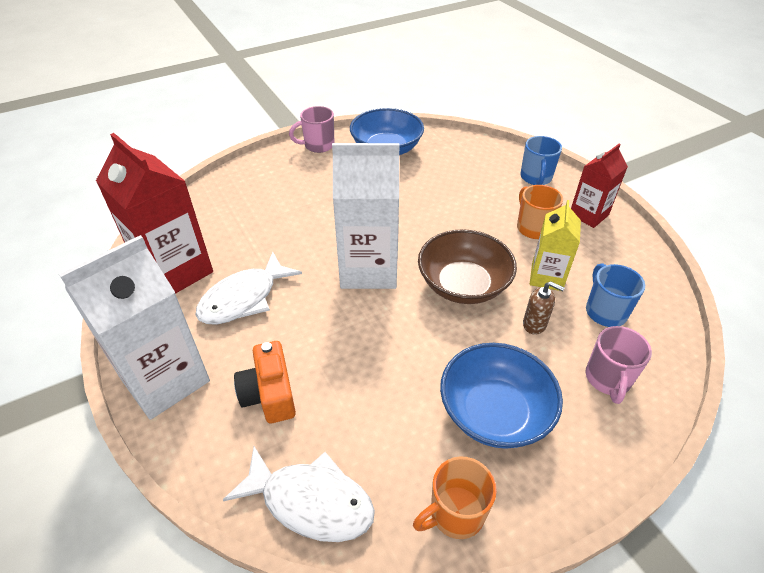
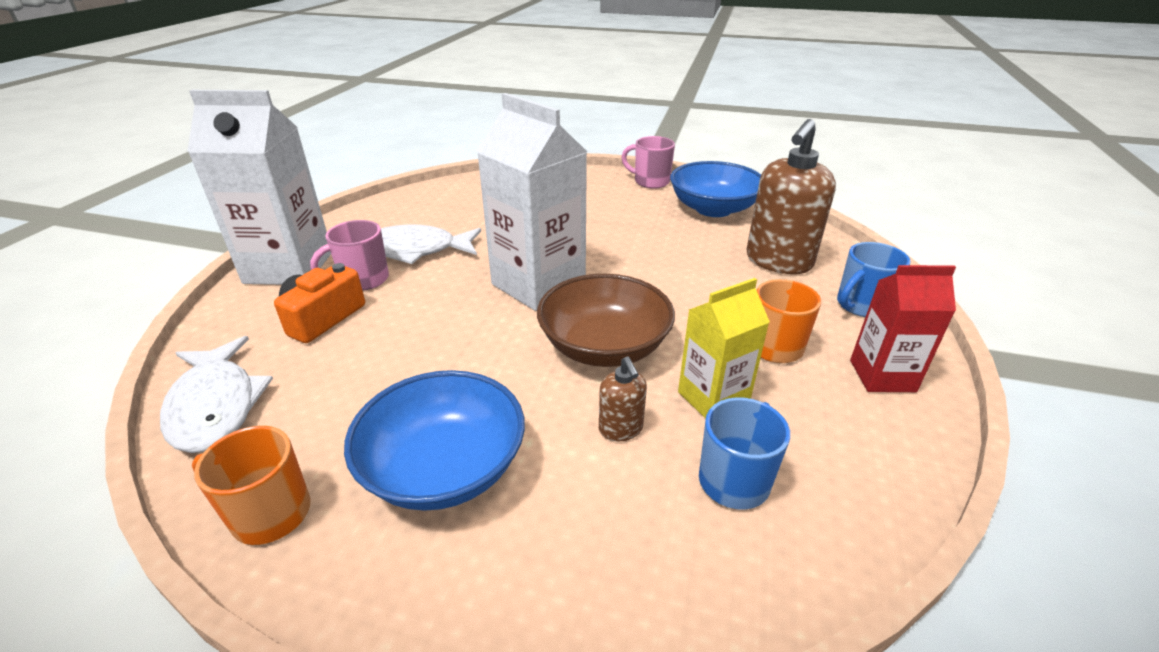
camera: 45 degrees right, 10 degrees down
red carton [96,133,213,294] -> none
pink mug [586,326,652,404] -> pink mug moved to [310,220,389,291]
none -> brown soap dispenser [747,119,836,274]

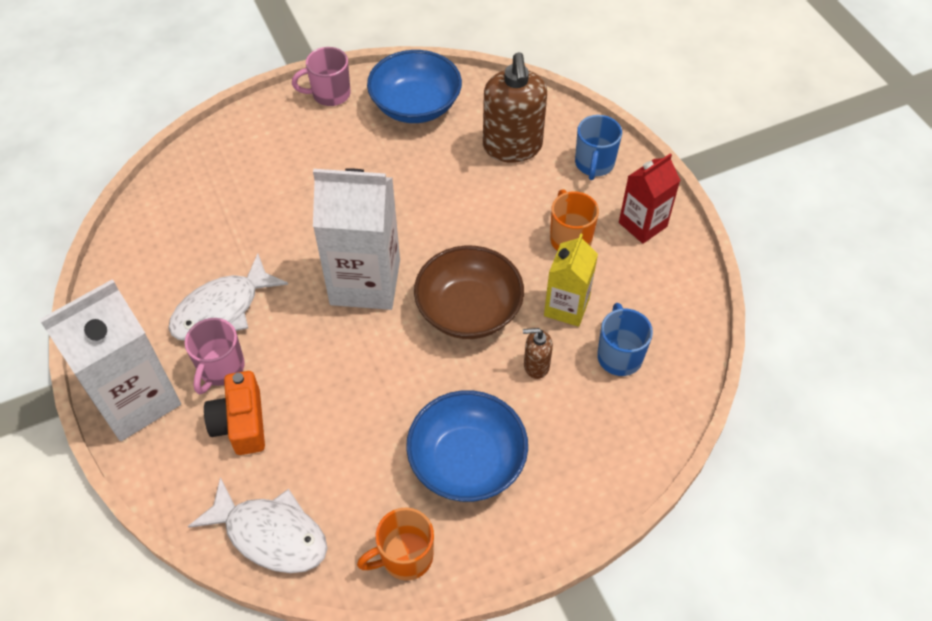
camera: 40 degrees left, 20 degrees up
brown soap dispenser [599,357,647,441] -> brown soap dispenser turned 150 degrees clockwise [523,328,553,379]

